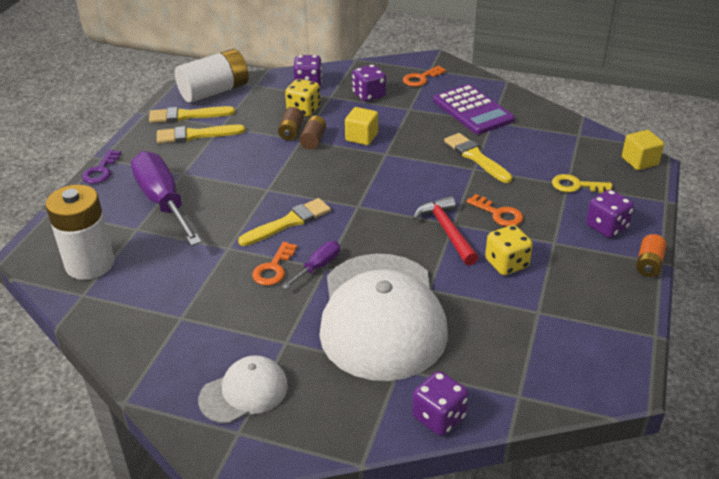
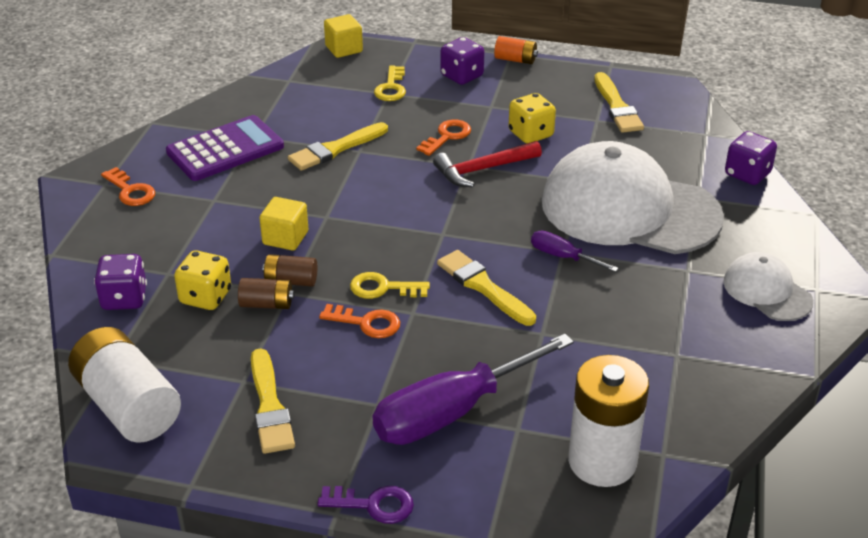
camera: 95 degrees left, 0 degrees up
yellow brush [149,106,235,123] -> yellow brush moved to [594,72,644,133]
orange key [252,242,297,286] -> orange key moved to [319,304,400,338]
white cap [319,254,448,381] -> white cap turned 150 degrees counterclockwise [542,141,724,254]
purple dice [352,64,386,102] -> none
none -> yellow key [350,272,430,299]

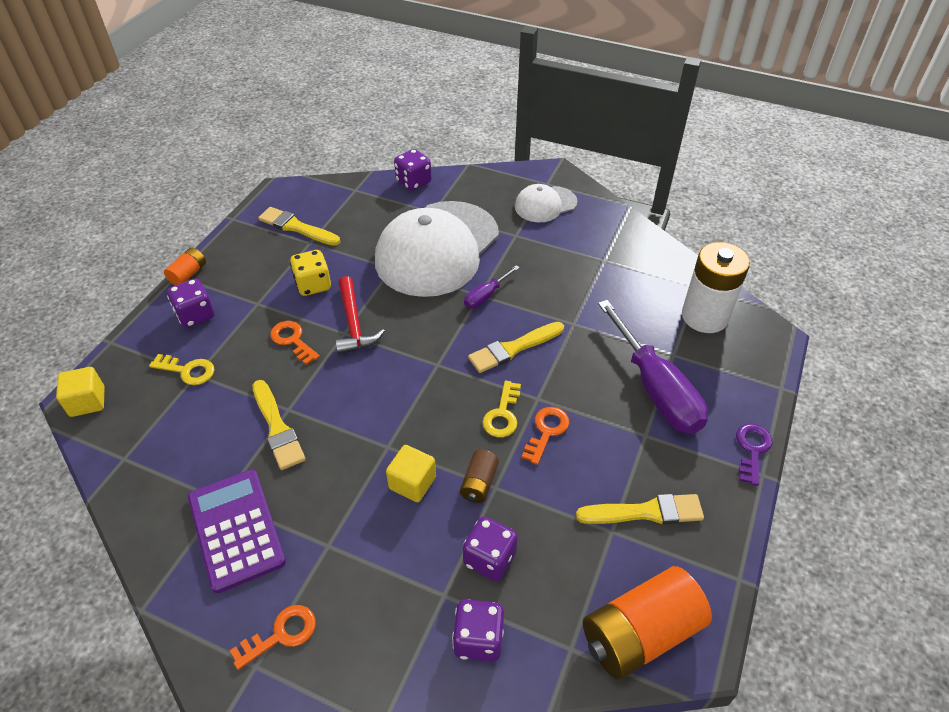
camera: 80 degrees left, 10 degrees up
white battery [68,327,181,443] -> orange battery [583,566,712,680]
yellow dice [174,251,231,310] -> purple dice [463,516,518,581]
brown battery [238,278,294,309] -> none
yellow brush [594,72,644,133] -> yellow brush turned 150 degrees counterclockwise [258,207,340,246]

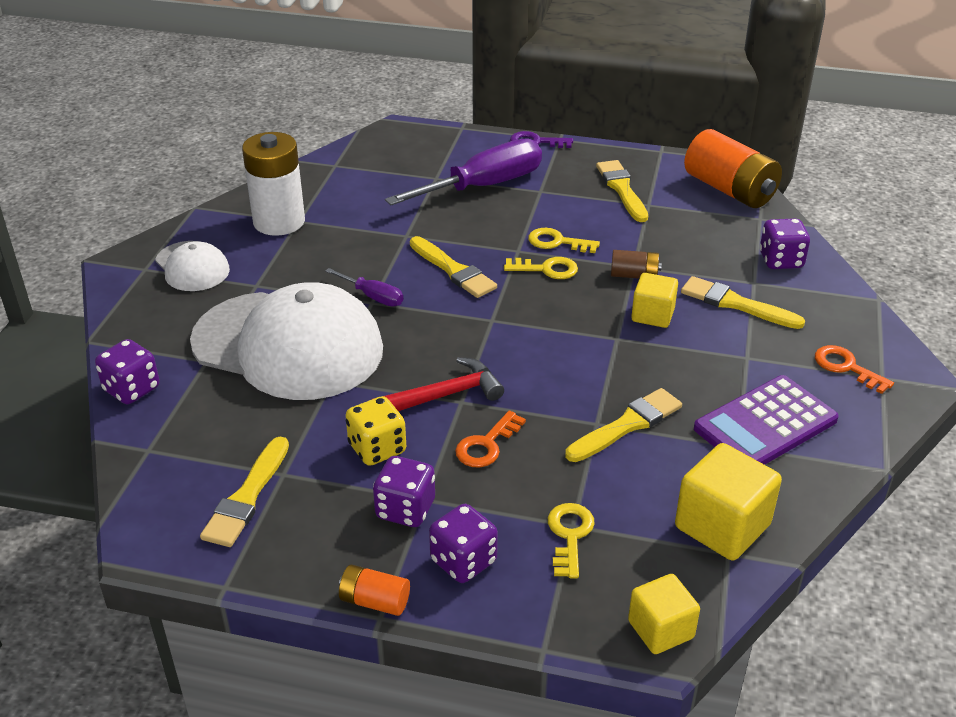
camera: 100 degrees left, 10 degrees down
purple dice [463,516,518,581] -> purple dice moved to [373,456,435,527]
orange key [522,407,569,465] -> yellow key [528,228,600,253]
white battery [682,242,750,333] -> white battery moved to [242,132,305,236]
none -> yellow cube [675,443,782,561]
none -> yellow brush [681,276,805,329]

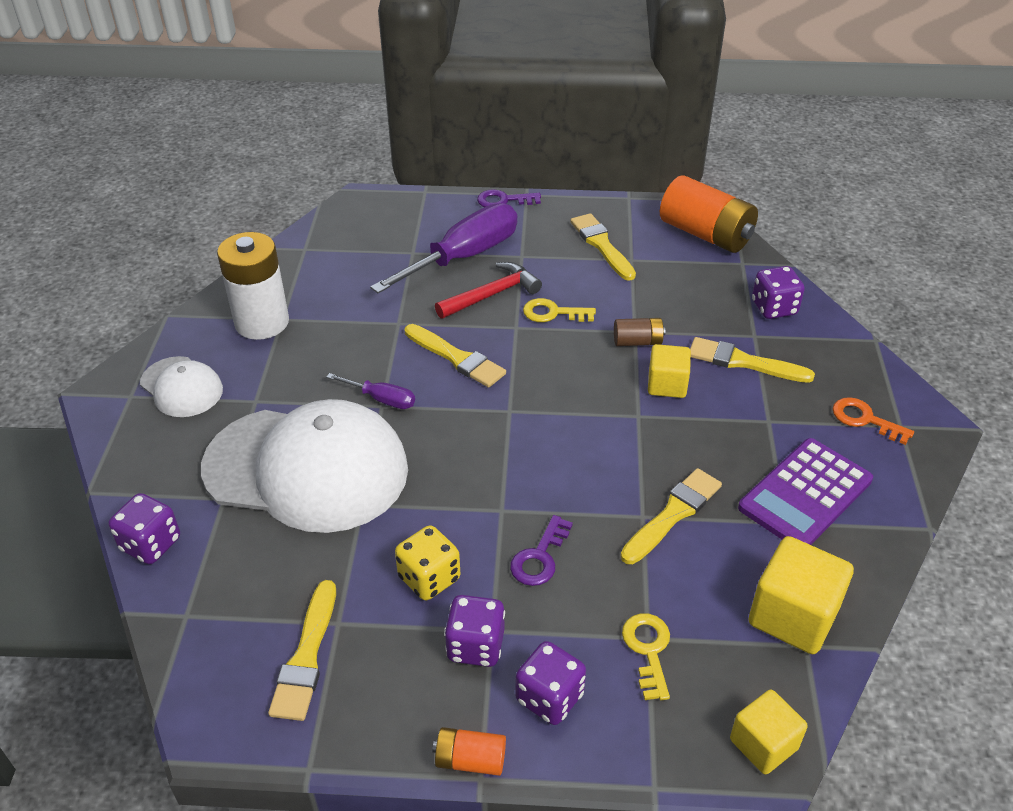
camera: 10 degrees left, 5 degrees up
red hammer [373,357,504,411] -> red hammer moved to [435,262,542,319]
orange key [455,410,526,467] -> purple key [510,515,573,586]
yellow key [504,257,578,279] -> none

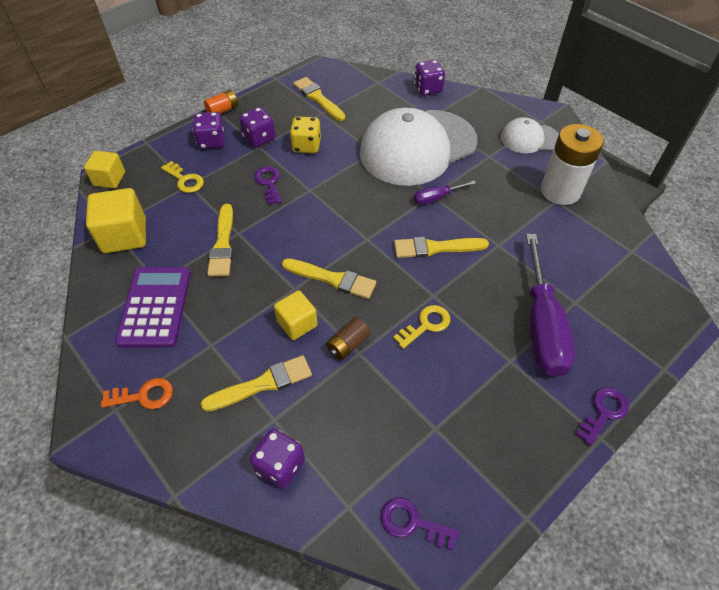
camera: 135 degrees right, 10 degrees up
red hammer [435,262,542,319] -> none
yellow brush [570,213,636,281] -> yellow brush moved to [282,258,376,299]
orange battery [660,175,758,253] -> purple key [381,497,459,551]

